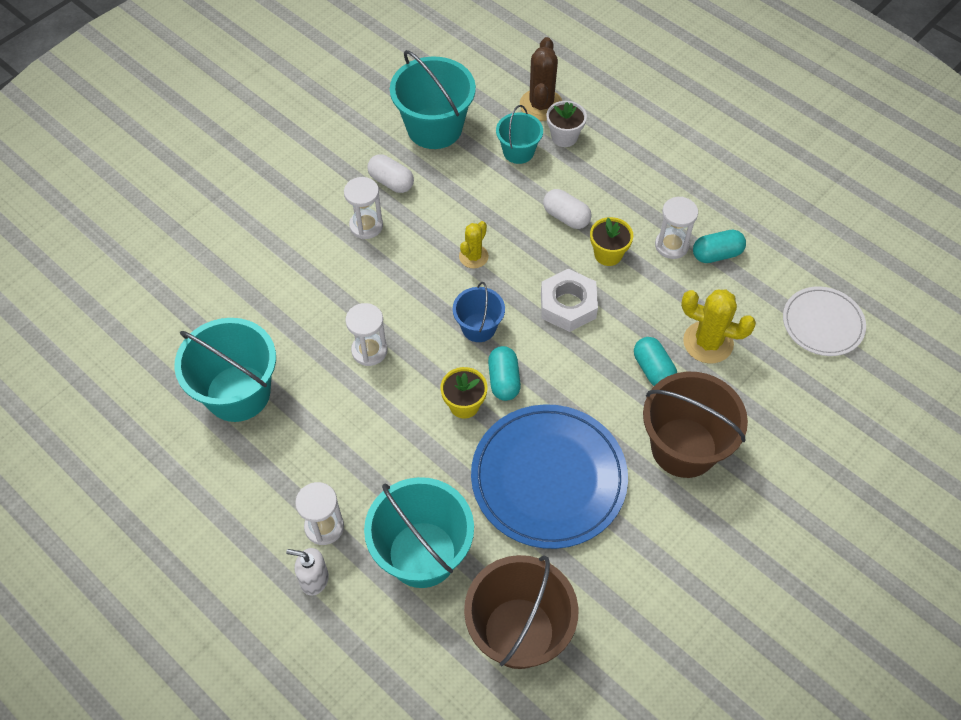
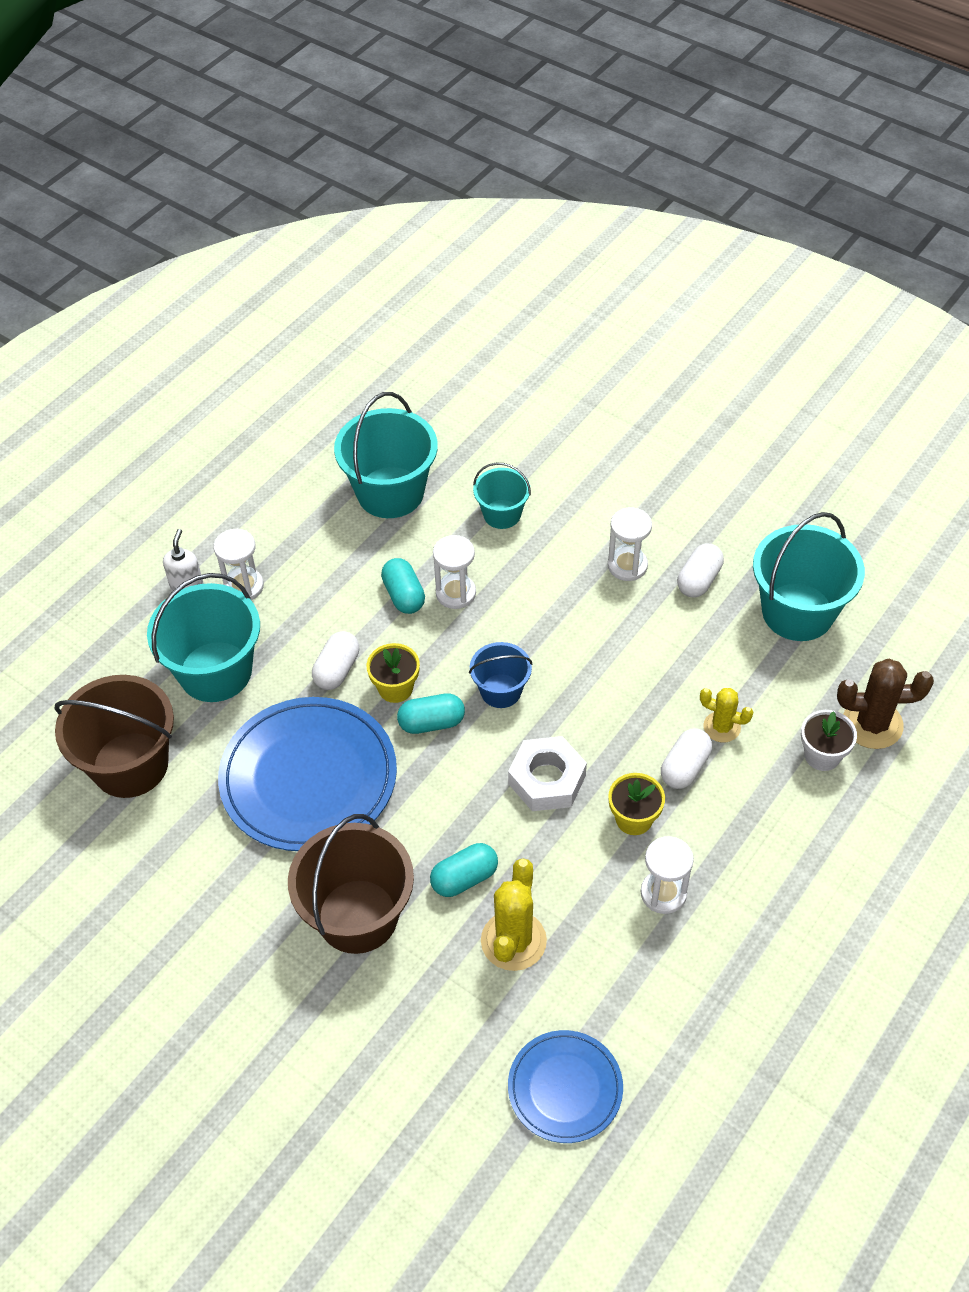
camera: 85 degrees right, 5 degrees down
yellow cactus [459,221,489,268] -> yellow cactus moved to [700,688,753,742]
turquoise bucket [496,105,543,164] -> turquoise bucket moved to [473,463,531,529]
turquoise capsule [693,230,746,263] -> turquoise capsule moved to [381,558,425,614]
white plate [783,286,866,356] -> blue plate [508,1030,623,1143]
none -> white capsule [312,631,359,690]

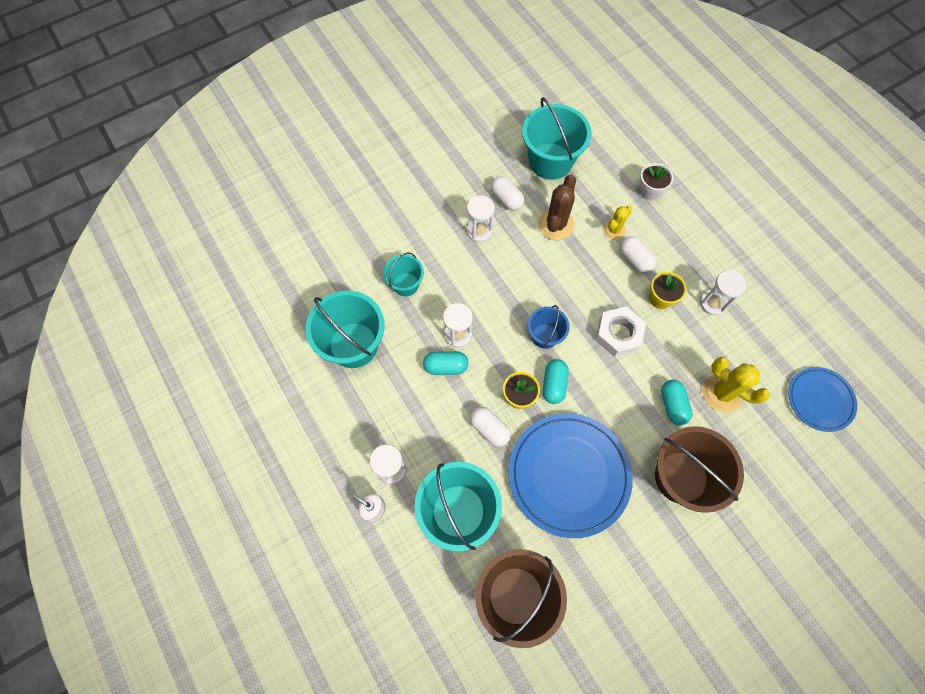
camera: 70 degrees left, 15 degrees up
brown cactus [837,659,934,749] -> brown cactus moved to [538,174,576,240]

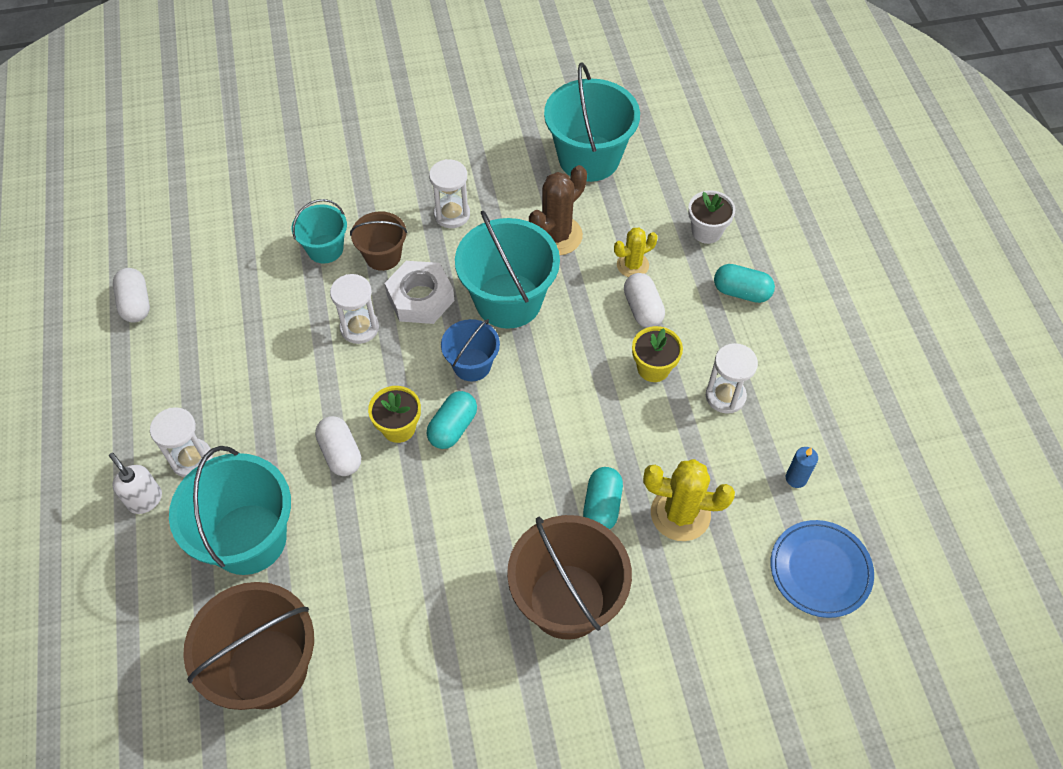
camera: 20 degrees right, 10 degrees down
turquoise bucket [306,291,384,368] -> turquoise bucket moved to [455,211,560,329]
turquoise capsule [423,351,469,375] -> turquoise capsule moved to [714,264,775,303]
white capsule [491,176,525,211] -> white capsule moved to [113,268,150,323]
blue plate [509,413,633,538] -> none
white nut [595,306,646,357] -> white nut moved to [385,261,454,324]
yellow cactus [703,357,770,412] -> yellow cactus turned 45 degrees counterclockwise [643,459,735,541]
none -> brown bucket [350,211,408,271]
none -> blue candle [786,447,818,488]

